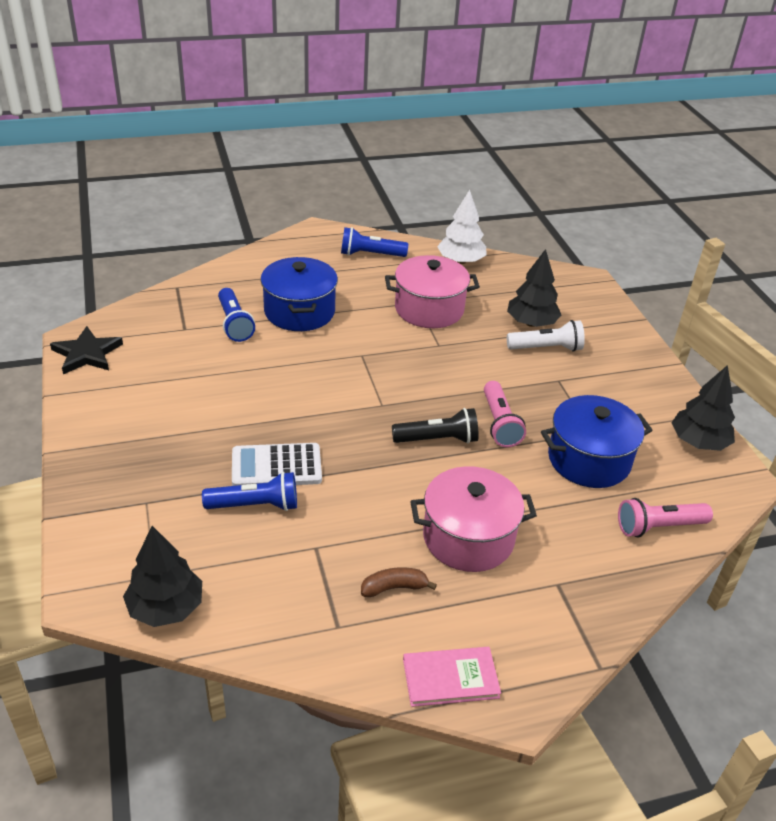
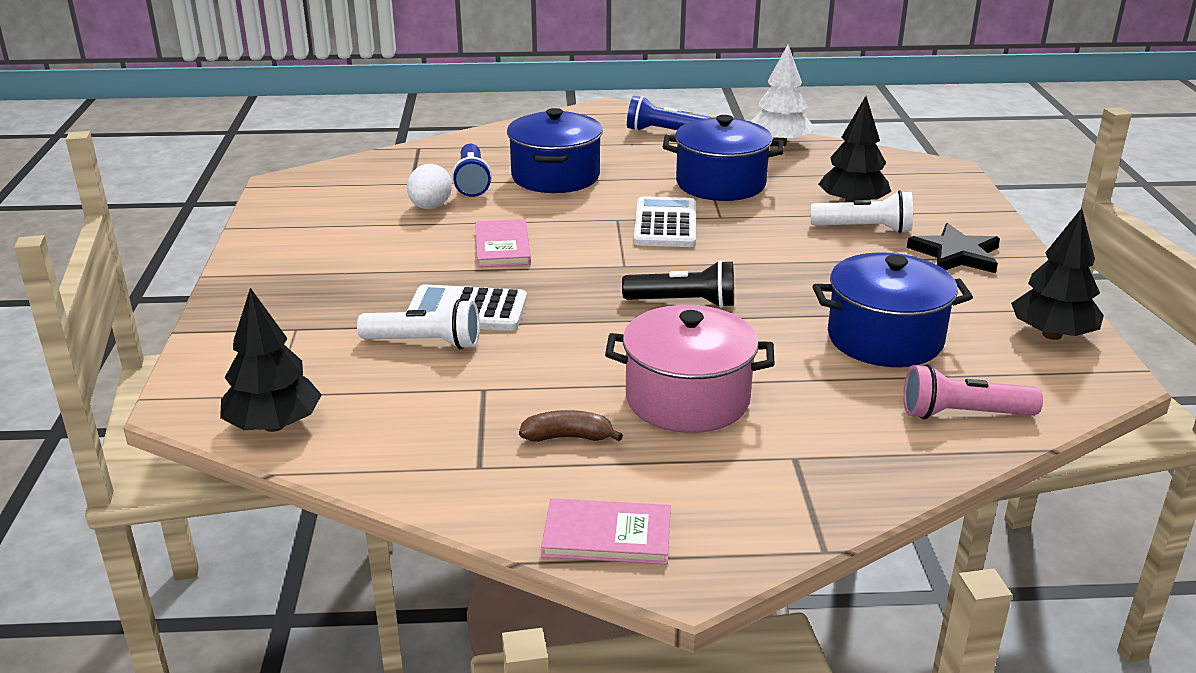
camera: 15 degrees right, 10 degrees down
black star [50,326,123,374] -> black star moved to [907,223,1000,273]
blue flashlight [202,472,297,511] -> white flashlight [357,299,480,350]
pink pot [385,255,480,328] -> blue pot [663,115,784,201]
pink flashlight [484,381,526,447] -> none
none -> white egg [407,164,452,209]
none -> pink book [475,219,531,267]
none -> white calculator [634,196,696,247]

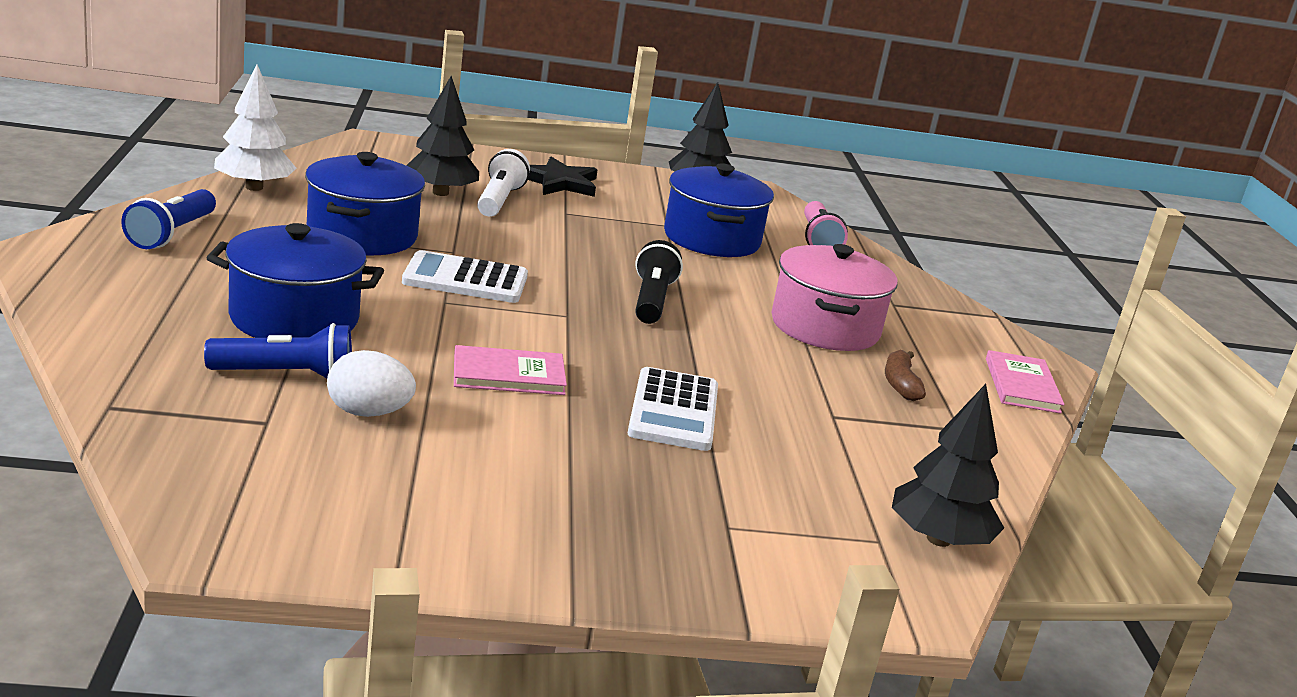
camera: 95 degrees left, 5 degrees down
white flashlight [357,299,480,350] -> none

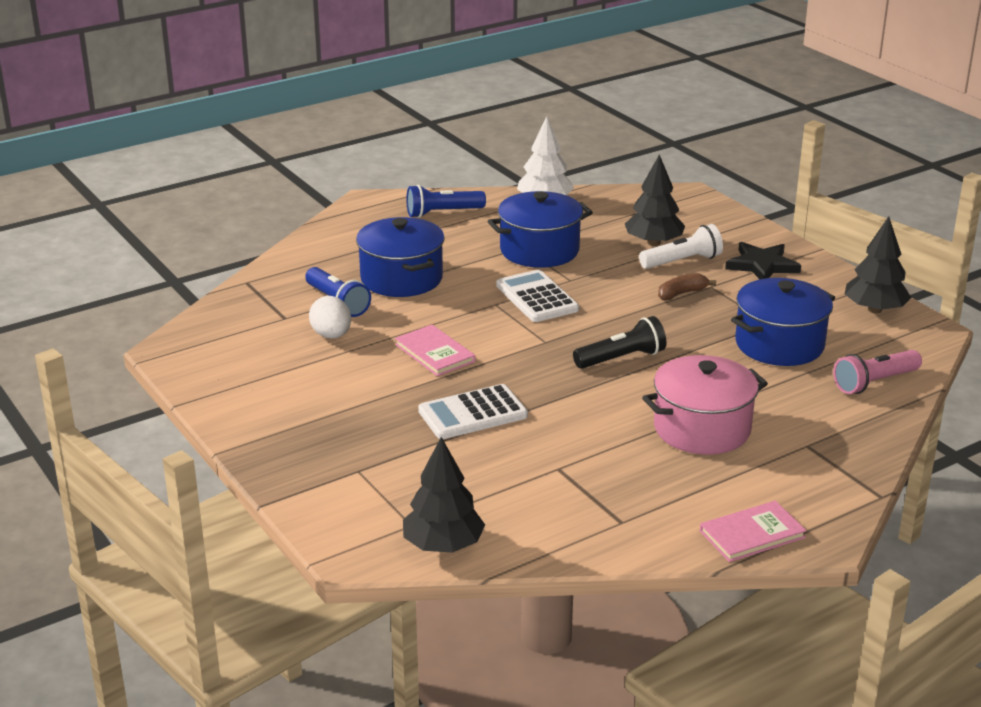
camera: 65 degrees right, 5 degrees up
brown banana [885,350,926,401] -> brown banana moved to [658,274,716,300]

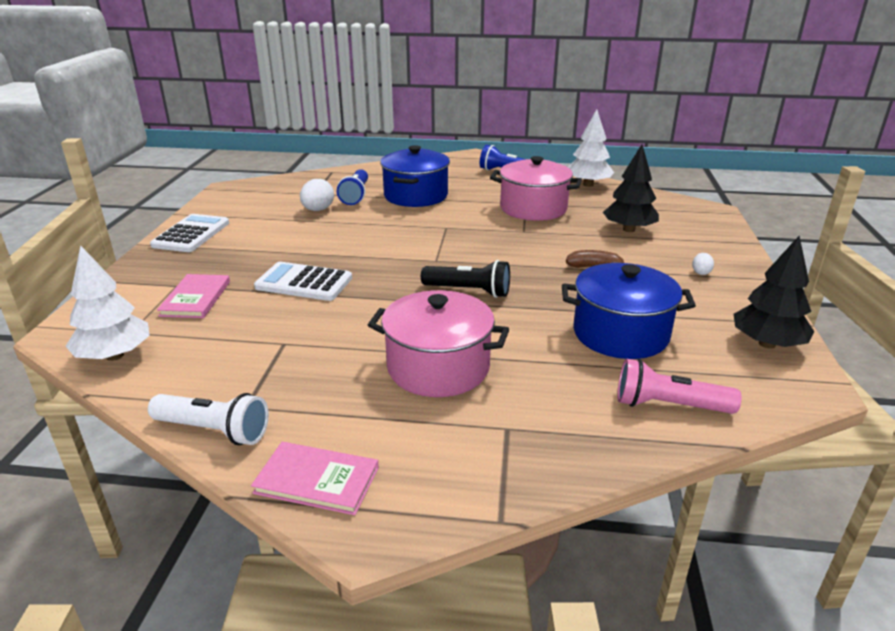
camera: 40 degrees right, 0 degrees up
pink book [395,325,475,376] -> pink book moved to [157,274,230,318]
black tree [403,437,485,553] -> white tree [66,245,150,361]
blue pot [487,191,593,268] -> pink pot [490,156,582,221]
white calculator [496,270,579,322] -> white calculator moved to [150,214,229,252]
white flashlight [639,224,723,269] -> white flashlight moved to [148,393,269,445]
black star [725,242,801,279] -> white egg [692,253,714,275]

